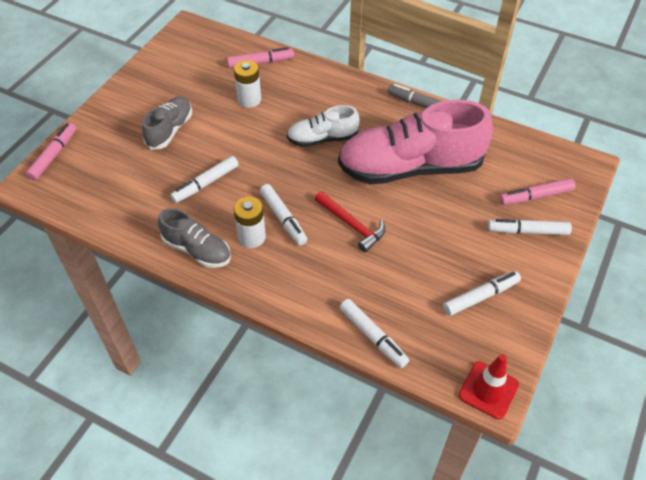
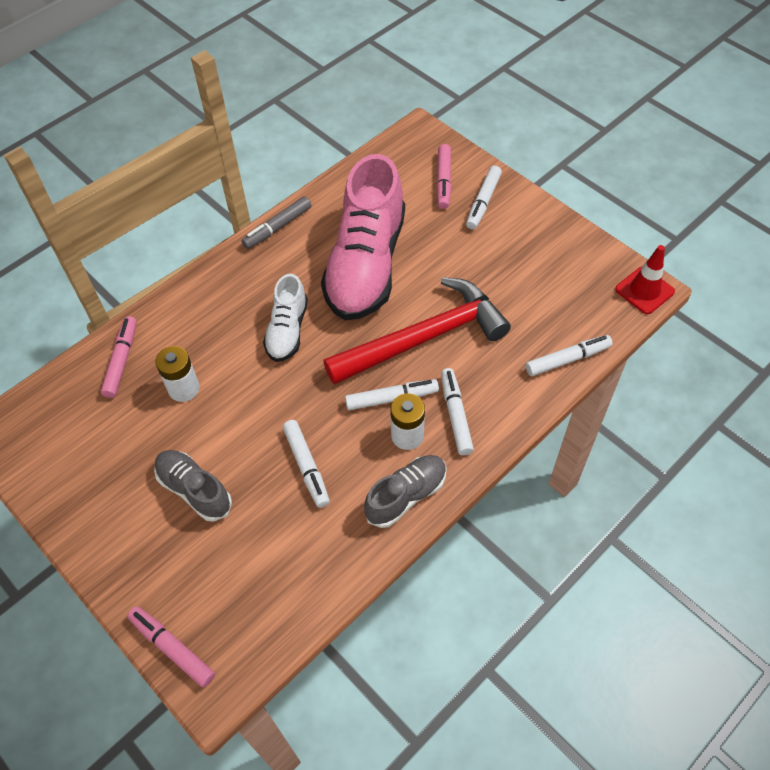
camera: 70 degrees left, 5 degrees up
red hammer [315,191,385,252] -> red hammer [323,277,511,385], size x1.98
white marker [443,271,521,316] -> white marker moved to [441,368,474,455]

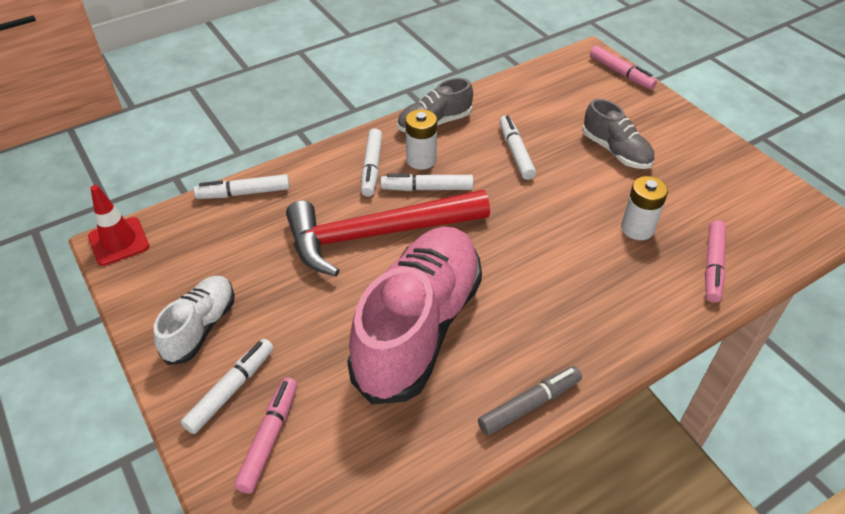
camera: 170 degrees left, 10 degrees down
white shoe [263,274,308,362] -> white shoe moved to [154,276,235,365]

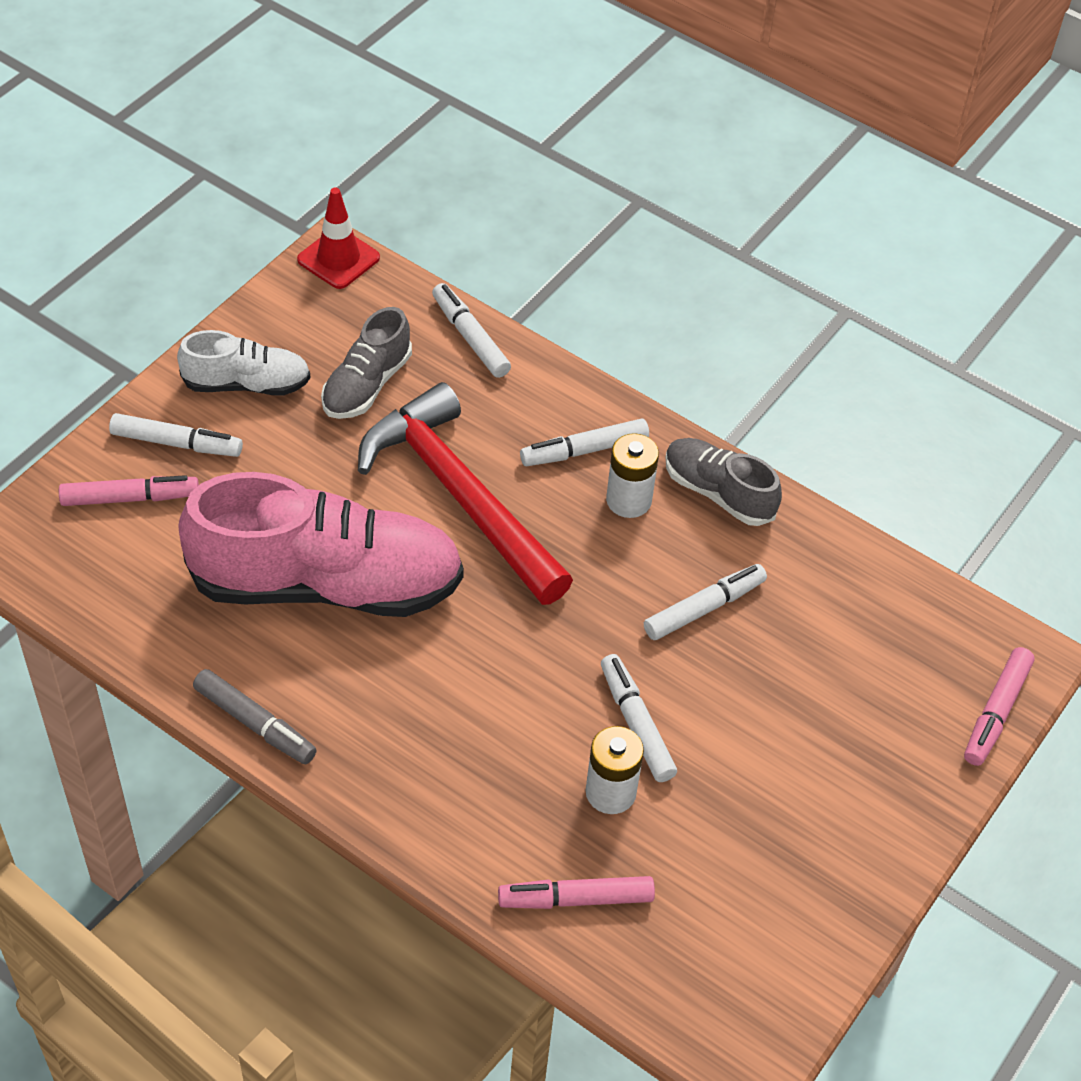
camera: 65 degrees right, 5 degrees up
white marker [381,174,474,191] -> white marker moved to [601,654,677,782]
grey shoe [582,99,654,169] -> grey shoe moved to [321,307,412,419]

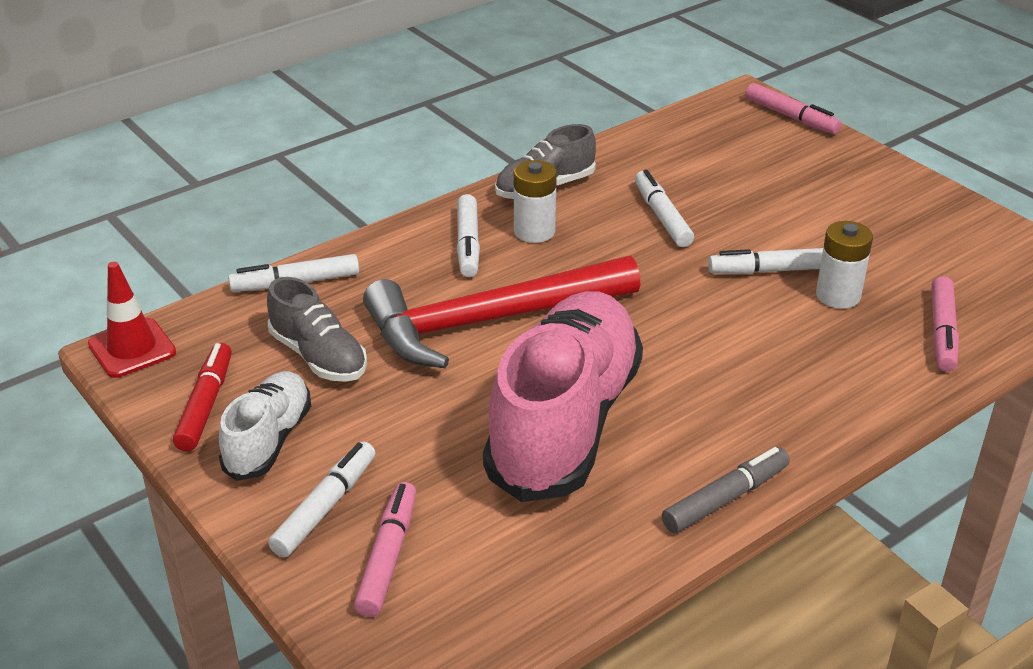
camera: 70 degrees left, 15 degrees down
none -> red marker [173,343,232,451]

